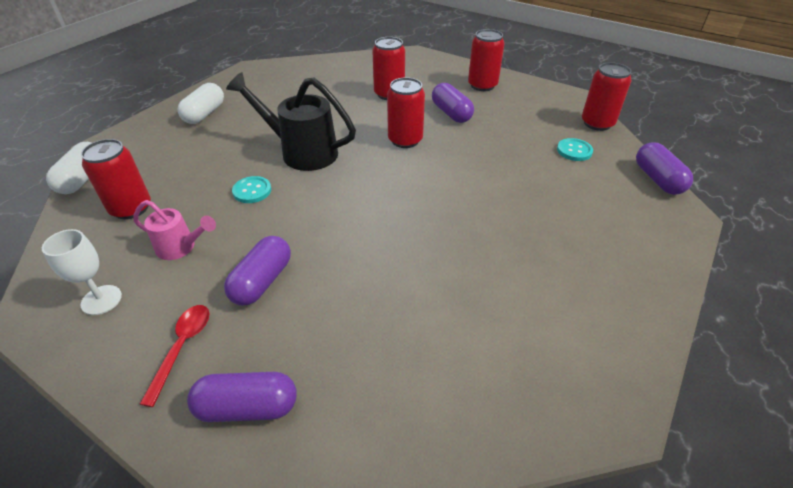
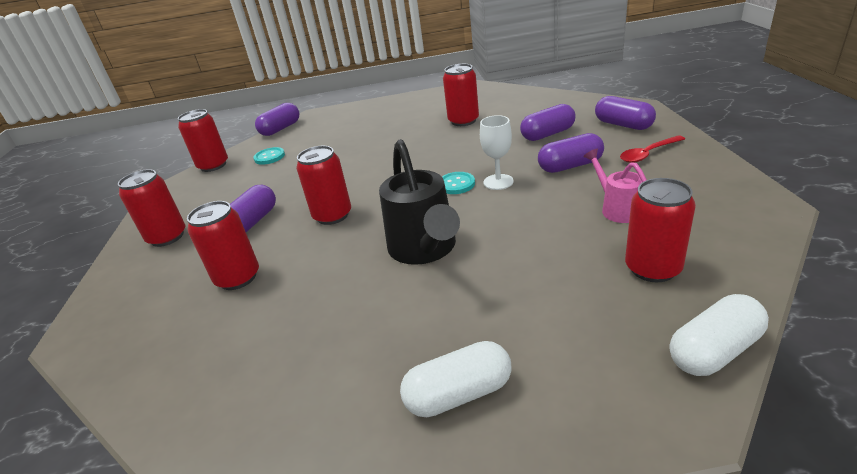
camera: 125 degrees left, 10 degrees down
white goblet [42,229,122,315] -> white goblet moved to [480,115,514,190]
turquoise button [232,176,271,203] -> turquoise button moved to [442,172,475,194]
none -> red can [443,64,479,126]
none -> purple capsule [520,104,576,141]

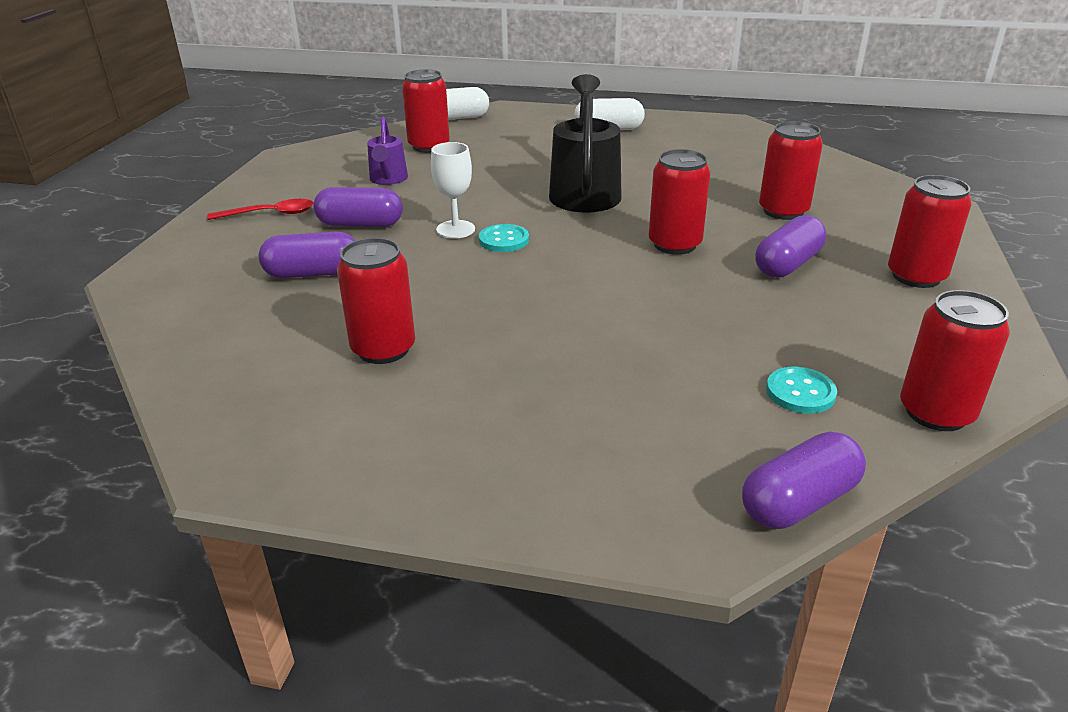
camera: 165 degrees left, 0 degrees up
pink watering can [583,149,647,223] -> purple watering can [367,117,408,185]
purple capsule [595,96,656,130] -> none

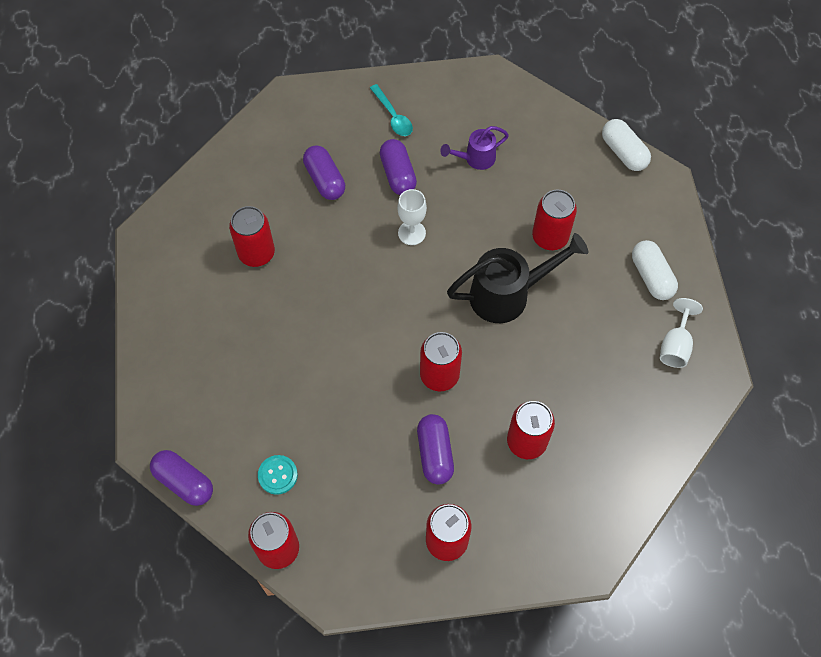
camera: 70 degrees right, 30 degrees up
red spoon [207,199,313,220] -> turquoise spoon [370,84,413,136]
red can [402,69,450,153] -> red can moved to [532,190,577,250]
turquoise button [479,224,529,252] -> none
purple capsule [755,215,826,278] -> purple capsule turned 60 degrees clockwise [417,414,454,485]
none -> white goblet [660,298,703,368]

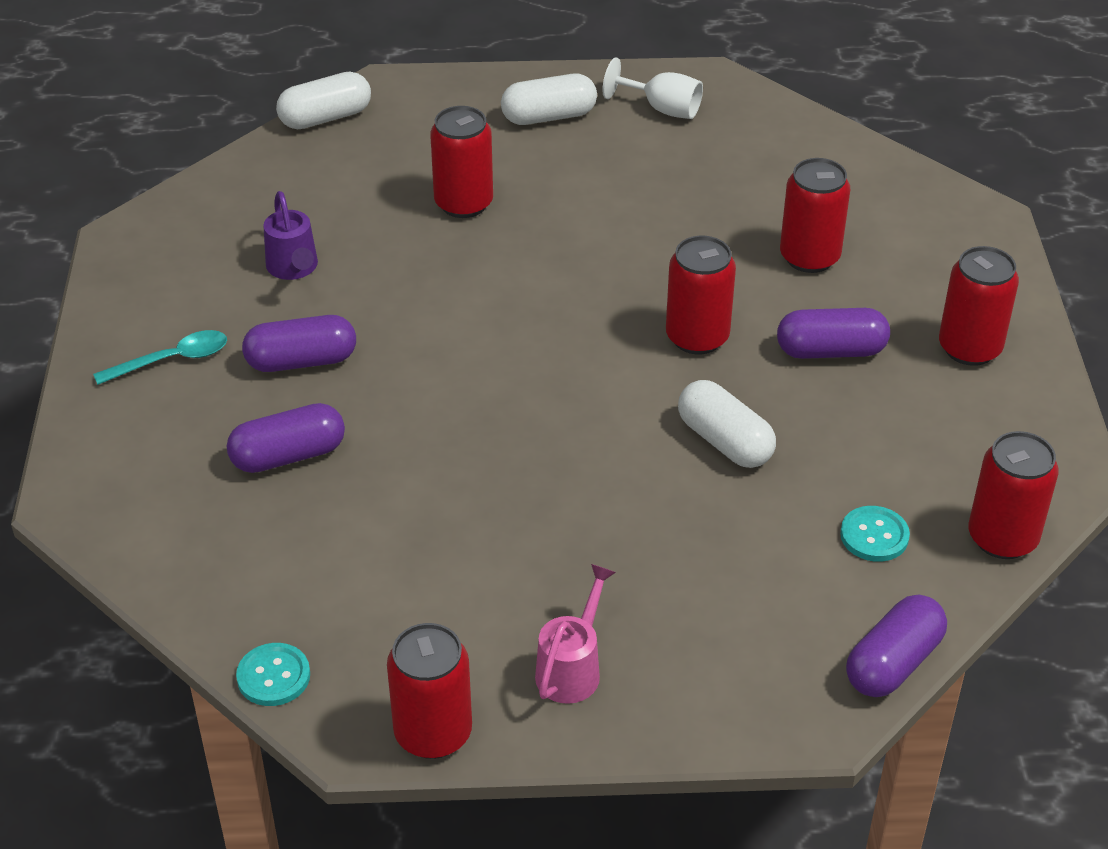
camera: 85 degrees left, 20 degrees down
red can [229,206,275,267] -> red can moved to [387,623,472,759]
white goblet [397,189,427,245] -> none
black watering can [447,233,588,323] -> none
none -> turquoise button [236,643,310,706]
none -> pink watering can [535,564,616,704]
none -> white capsule [678,380,776,468]

